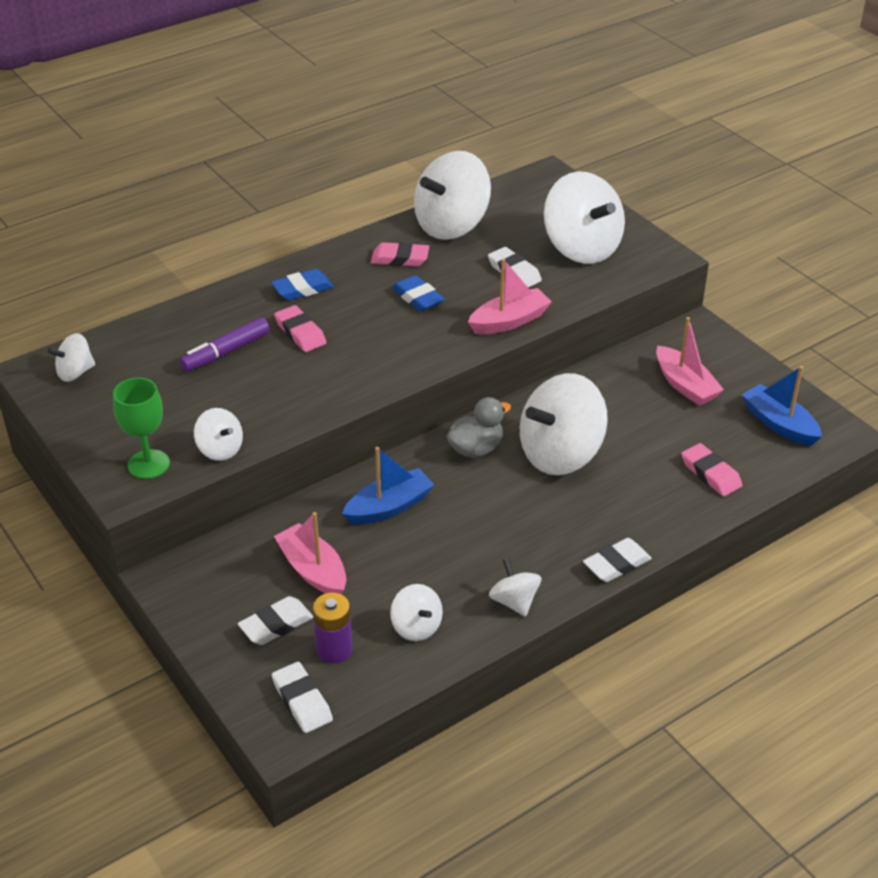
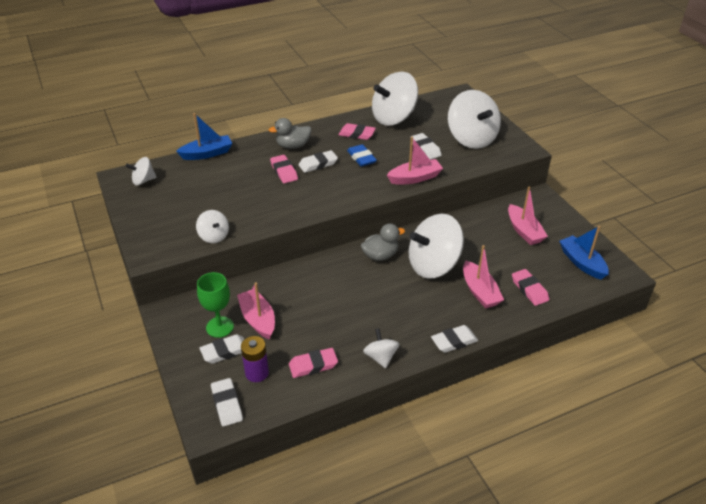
camera: 10 degrees right, 0 degrees up
green goblet [113,378,170,479] -> green goblet moved to [197,272,234,338]
purple marker [179,317,270,372] -> none
blue eraser [271,269,334,300] -> grey duck [269,118,311,149]
blue boat [342,447,434,525] -> blue boat moved to [176,113,233,160]
white spinning top [390,584,443,641] -> pink eraser [289,348,338,378]
none -> white eraser [299,150,338,173]
none -> pink boat [463,245,504,308]

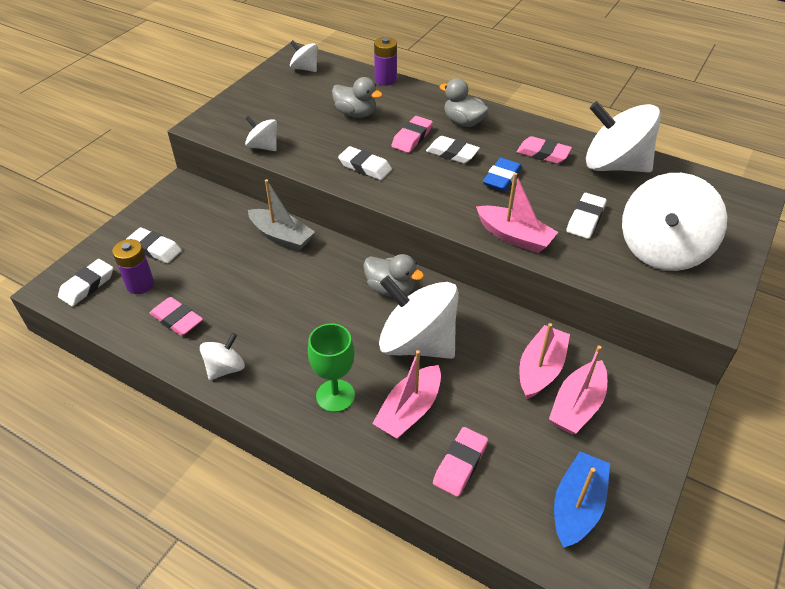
camera: 55 degrees right, 5 degrees up
blue boat [176,113,233,160] -> purple battery [374,37,397,86]
white spinning top [196,210,229,243] -> white spinning top turned 105 degrees clockwise [245,116,277,151]
green goblet [197,272,234,338] -> green goblet moved to [308,323,355,412]
pink boat [237,283,275,340] -> pink boat moved to [520,323,570,399]
pink eraser [339,123,376,140] -> pink eraser turned 45 degrees counterclockwise [517,136,572,164]
white eraser [431,325,478,353] -> white eraser moved to [338,146,392,180]
none -> grey boat [248,179,315,251]
none -> grey duck [332,77,383,118]

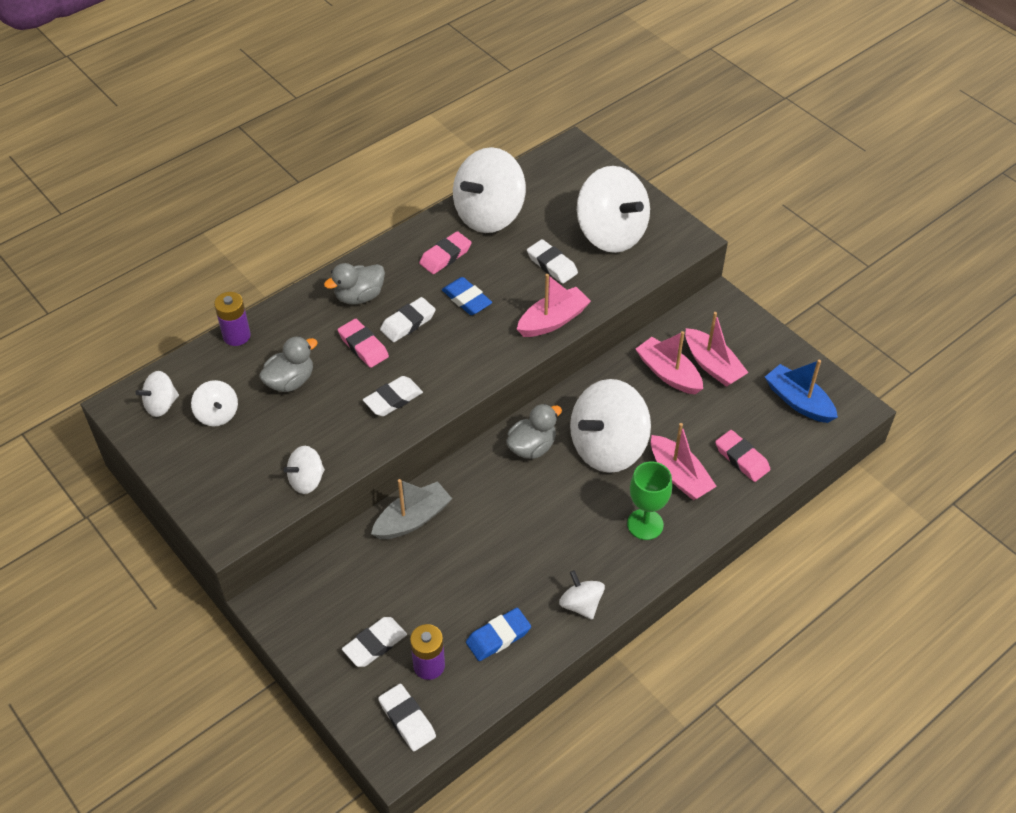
camera: 70 degrees left, 5 degrees up
pink eraser [149,297,203,336] -> blue eraser [466,608,531,661]
none -> white spinning top [191,380,238,426]

